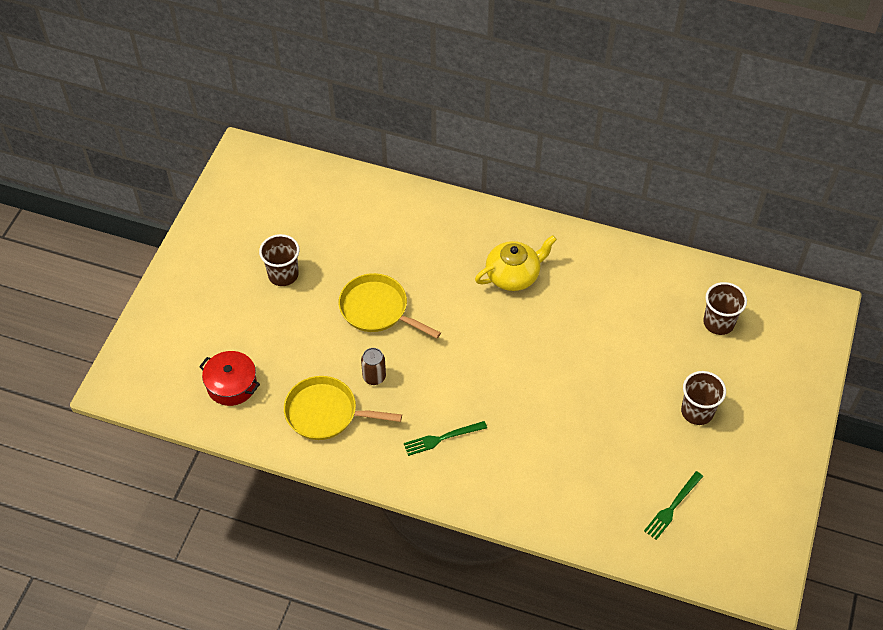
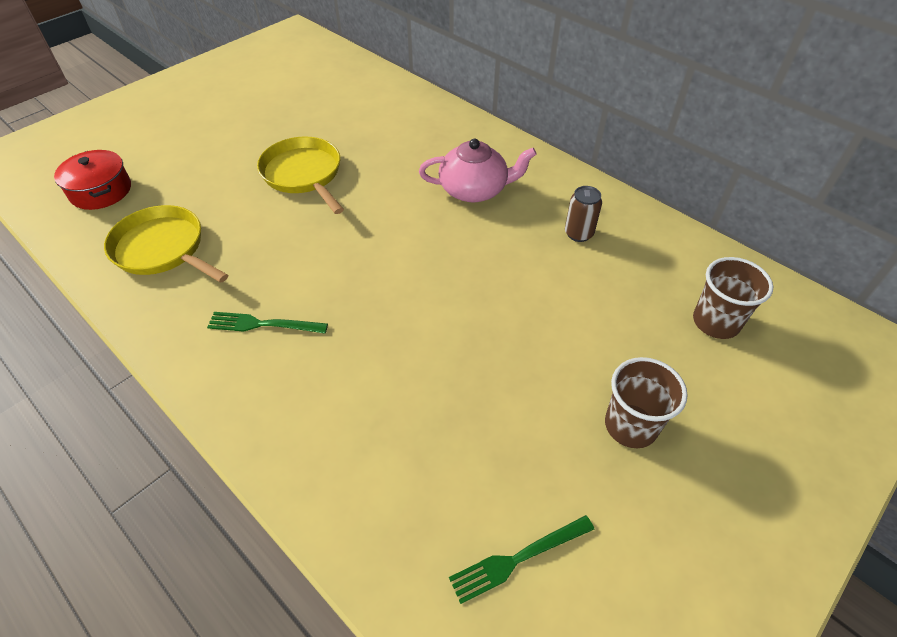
camera: 25 degrees right, 5 degrees down
brown cup [259,234,299,286] -> none
brown can [361,348,386,385] -> brown can moved to [565,186,602,242]
yellow teapot [475,235,557,291] -> pink teapot [419,139,537,202]

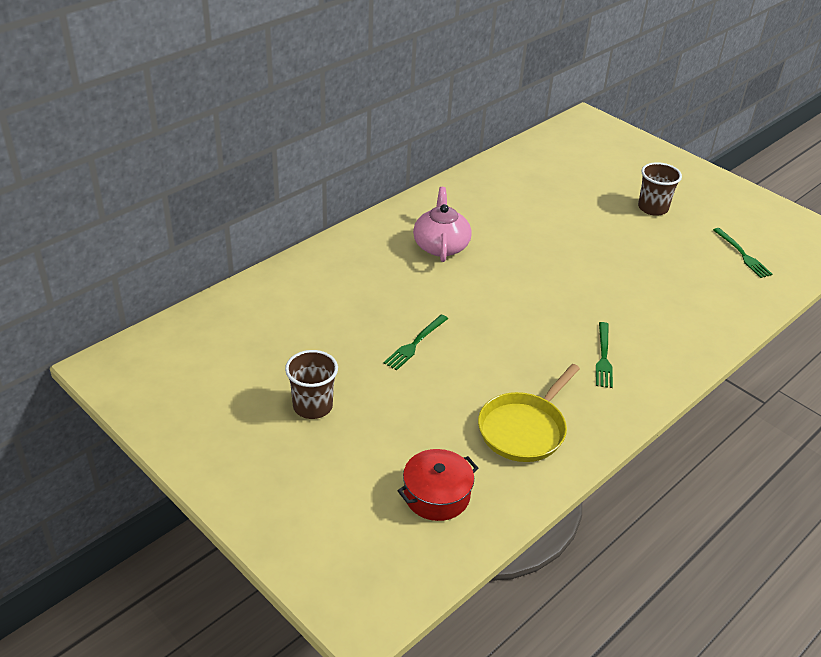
camera: 90 degrees left, 10 degrees down
yellow pan [257,137,344,214] -> green fork [384,315,448,370]
brown can [565,186,602,242] -> none
brown cup [693,257,773,339] -> brown cup moved to [285,350,338,419]

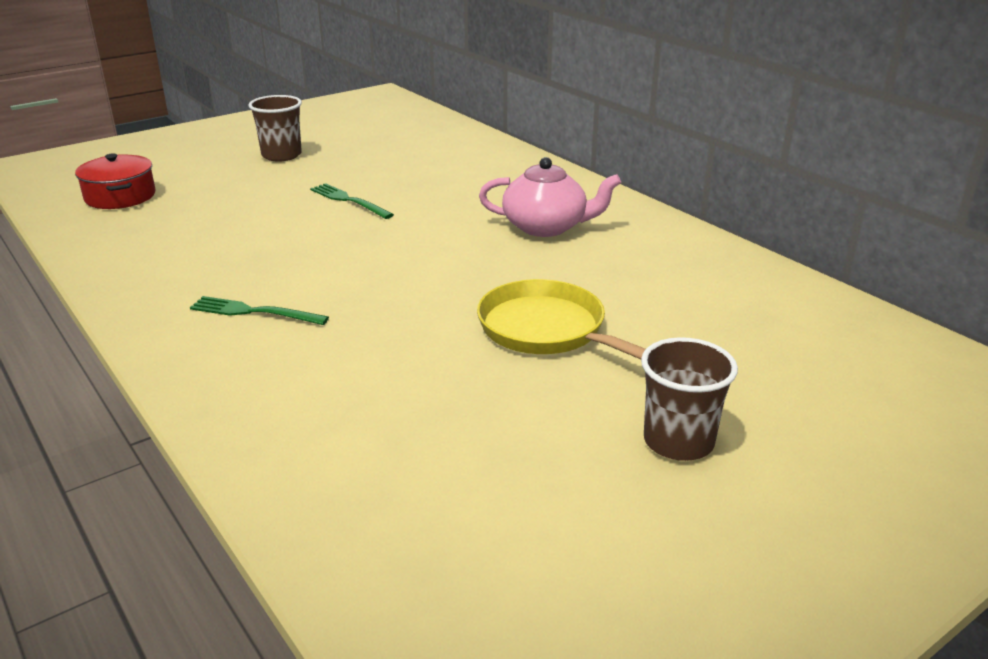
camera: 100 degrees right, 10 degrees down
yellow pan [478,364,580,462] -> yellow pan moved to [477,279,646,359]
green fork [713,228,773,278] -> none

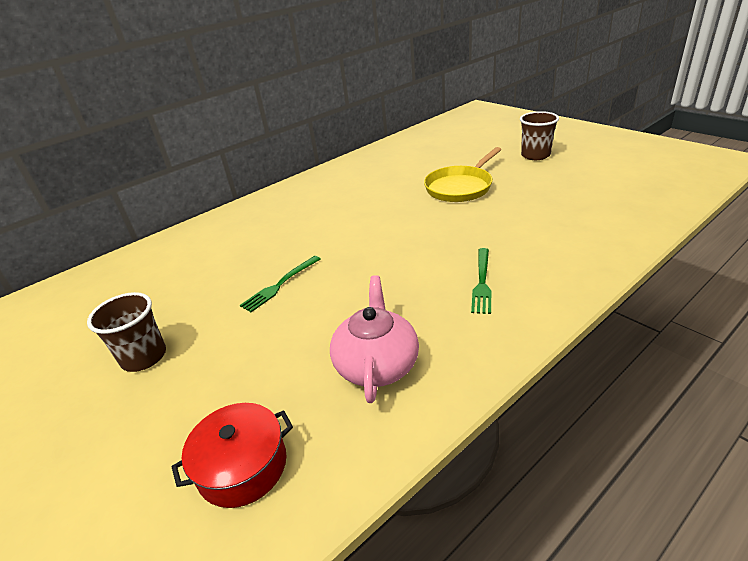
camera: 90 degrees left, 5 degrees up
pink teapot [479,157,621,237] -> pink teapot moved to [330,275,419,403]

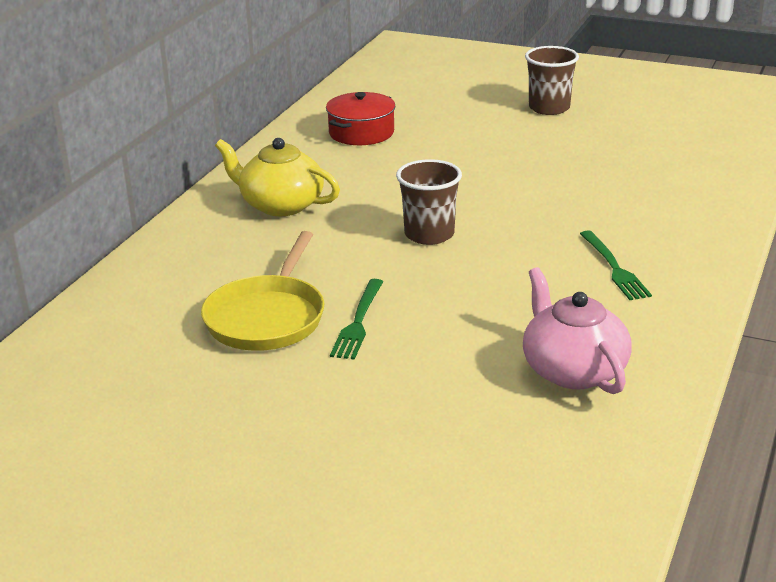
camera: 30 degrees left, 5 degrees down
brown cup [87,292,166,372] -> brown cup moved to [396,159,462,245]
red pot [172,403,293,508] -> red pot moved to [326,92,395,145]
yellow pan [424,147,502,202] -> yellow pan moved to [201,231,324,351]
none -> yellow teapot [215,138,340,216]

